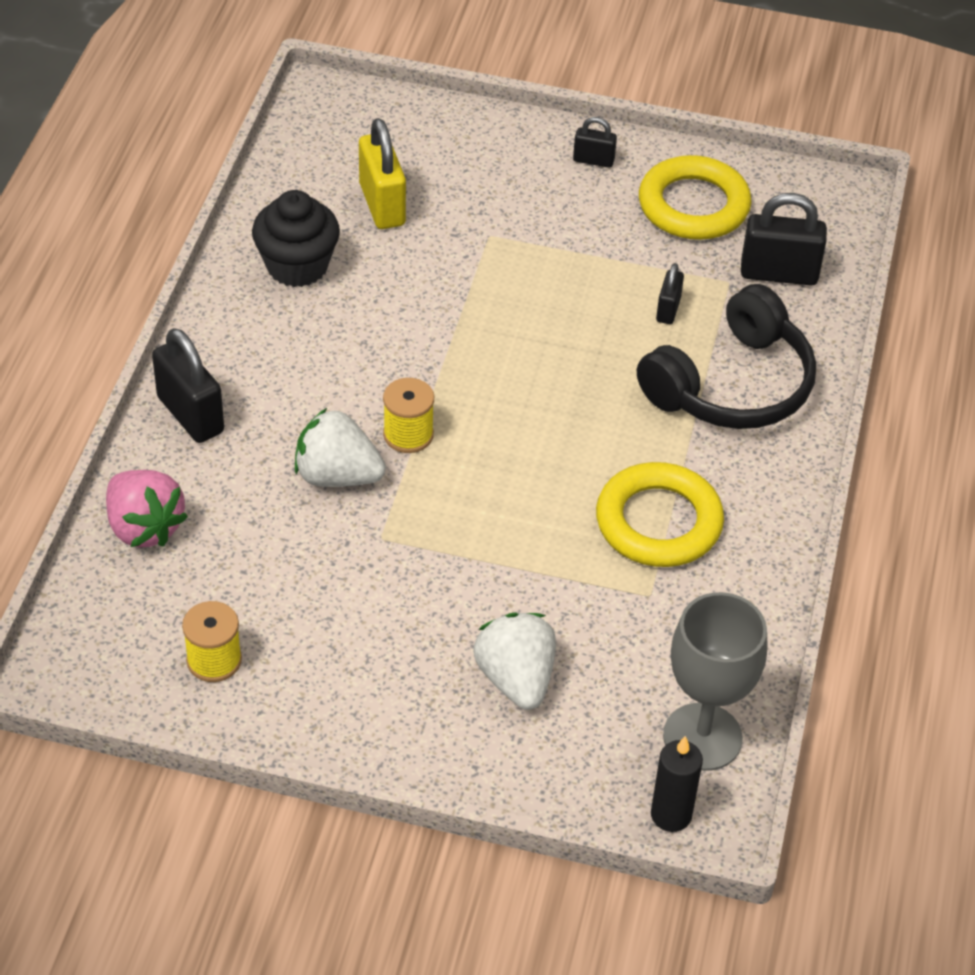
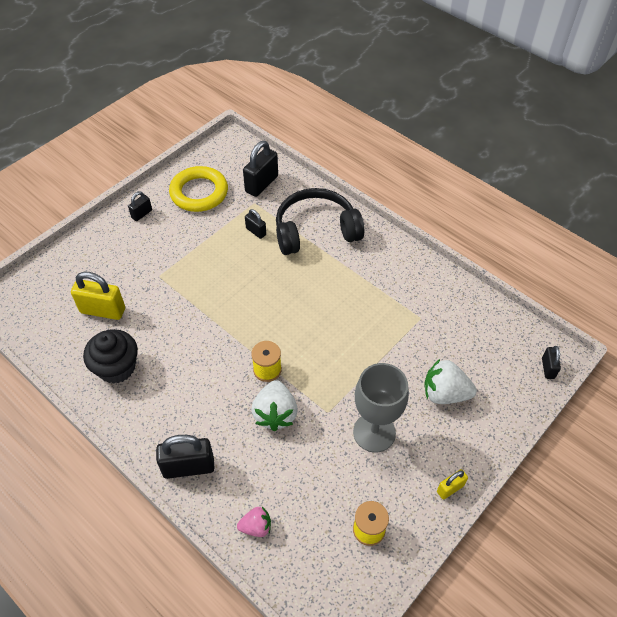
camera: 60 degrees left, 5 degrees up
pink strawberry [106,470,188,548] -> pink strawberry [237,507,271,537], size x0.59
white strawberry [295,408,386,487] -> white strawberry turned 45 degrees counterclockwise [251,380,298,431]
yellow ring [596,462,724,567] -> none
black headphones [637,284,816,429] -> black headphones turned 90 degrees counterclockwise [276,188,364,255]
black candle [651,736,703,832] -> black padlock [542,346,561,379]
grey goblet [663,592,767,771] -> grey goblet moved to [353,363,409,453]
none -> yellow padlock [437,469,468,499]

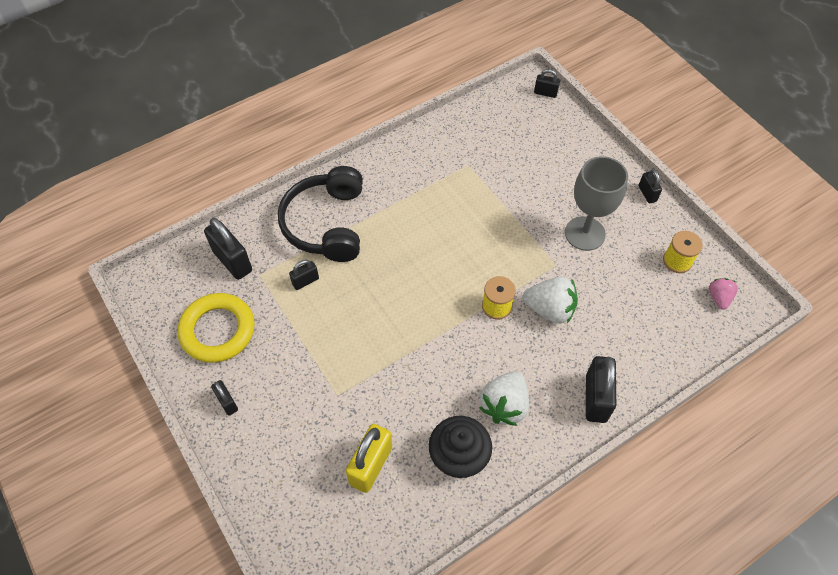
camera: 75 degrees left, 5 degrees up
pink strawberry [237,507,271,537] -> pink strawberry moved to [709,278,738,310]
white strawberry [424,359,477,404] -> white strawberry moved to [479,371,529,426]
yellow padlock [437,469,468,499] -> black padlock [638,169,662,203]

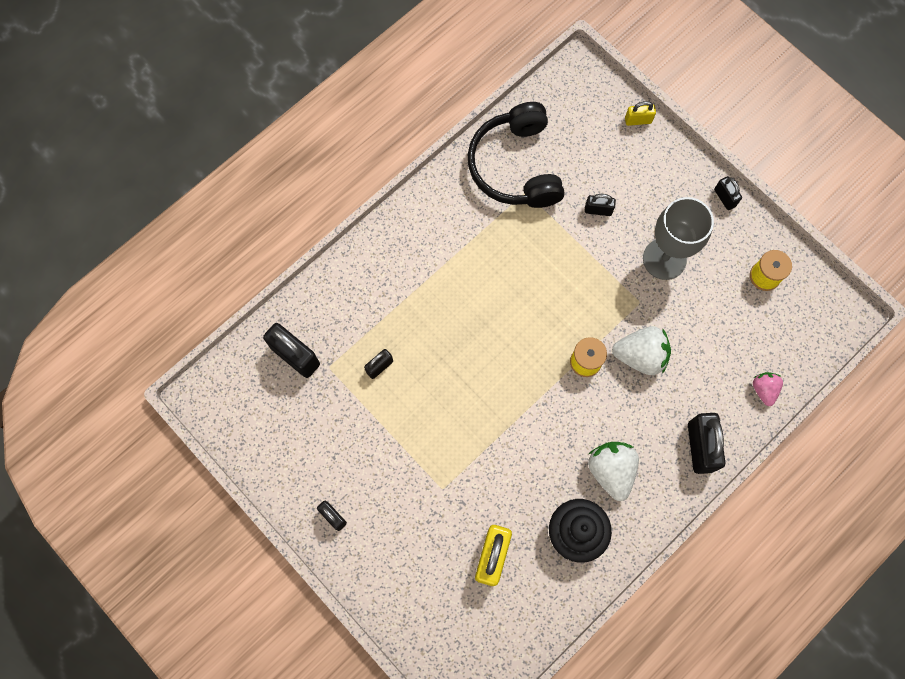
camera: 10 degrees left, 15 degrees up
yellow ring [177,293,255,363] -> none
black headphones [278,166,363,262] -> black headphones moved to [468,102,565,208]
white strawberry [479,371,529,426] -> white strawberry turned 150 degrees clockwise [588,442,639,501]
black padlock [534,69,560,98] -> black padlock moved to [585,194,616,216]
pink strawberry [709,278,738,310] -> pink strawberry moved to [753,372,783,406]
none -> yellow padlock [625,101,656,126]

